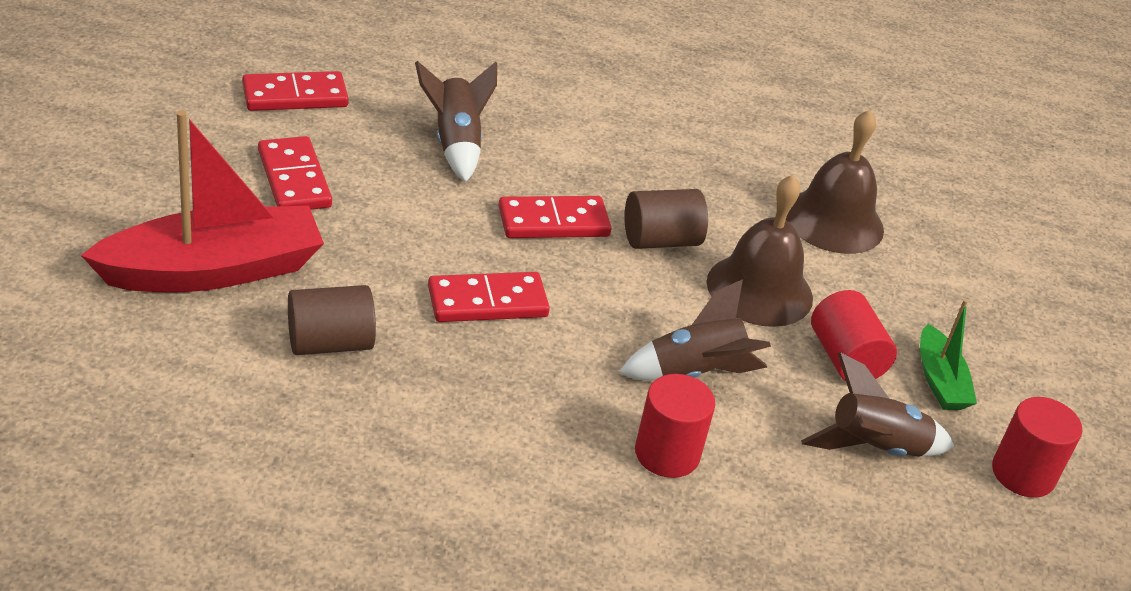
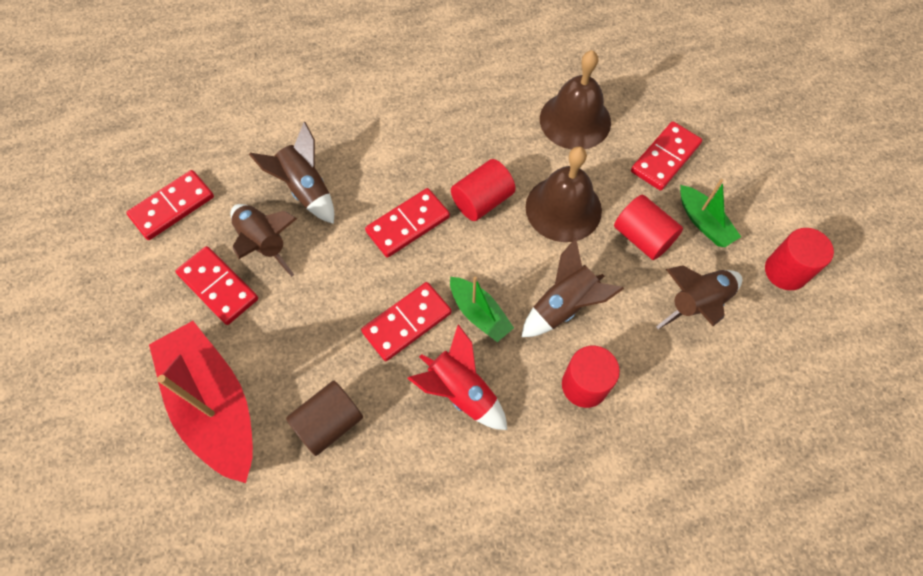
camera: 20 degrees left, 25 degrees up
red boat [81,110,324,292] -> red boat turned 75 degrees counterclockwise [149,321,253,483]
brown cylinder [624,189,708,249] -> red cylinder [451,159,516,221]
none -> brown rocket [231,204,297,277]
none -> red rocket [407,324,507,430]
none -> green boat [450,277,514,342]
none -> red domino [631,121,702,191]

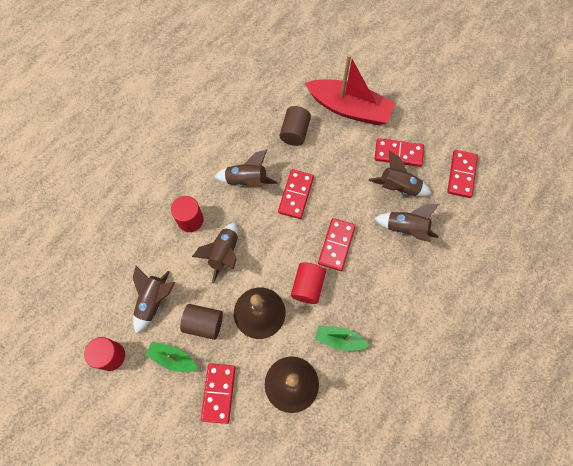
camera: 145 degrees right, 5 degrees up
red rocket [407,324,507,430] -> brown rocket [215,150,277,187]
green boat [450,277,514,342] -> green boat moved to [315,325,370,351]
red cylinder [614,195,683,260] -> brown cylinder [180,304,223,340]

